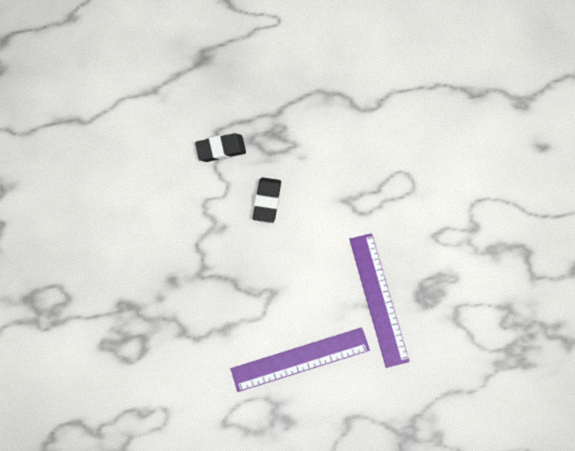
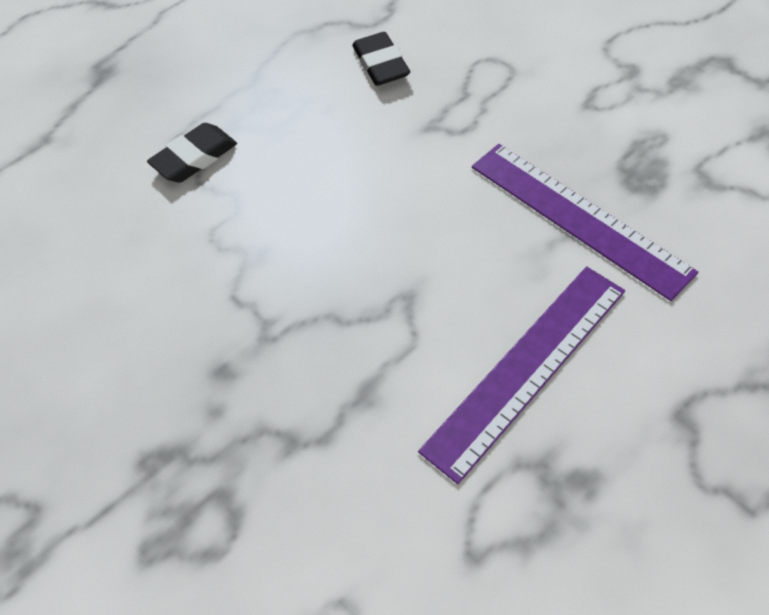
camera: 25 degrees left, 15 degrees down
black eraser [253,177,281,223] -> black eraser moved to [352,32,410,86]

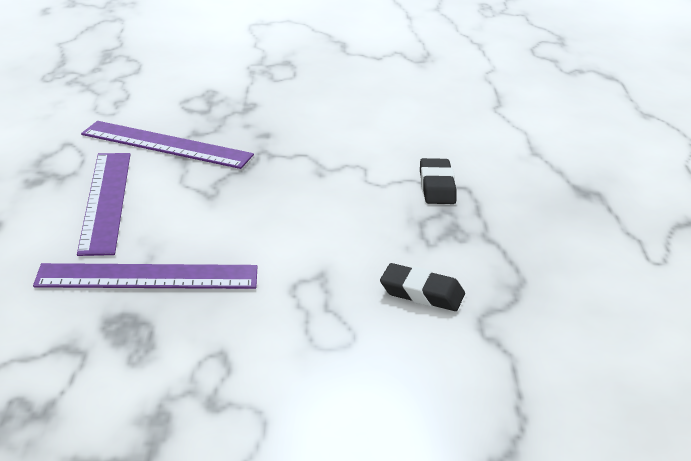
camera: 125 degrees right, 25 degrees down
none -> purple ruler [81,121,254,169]

